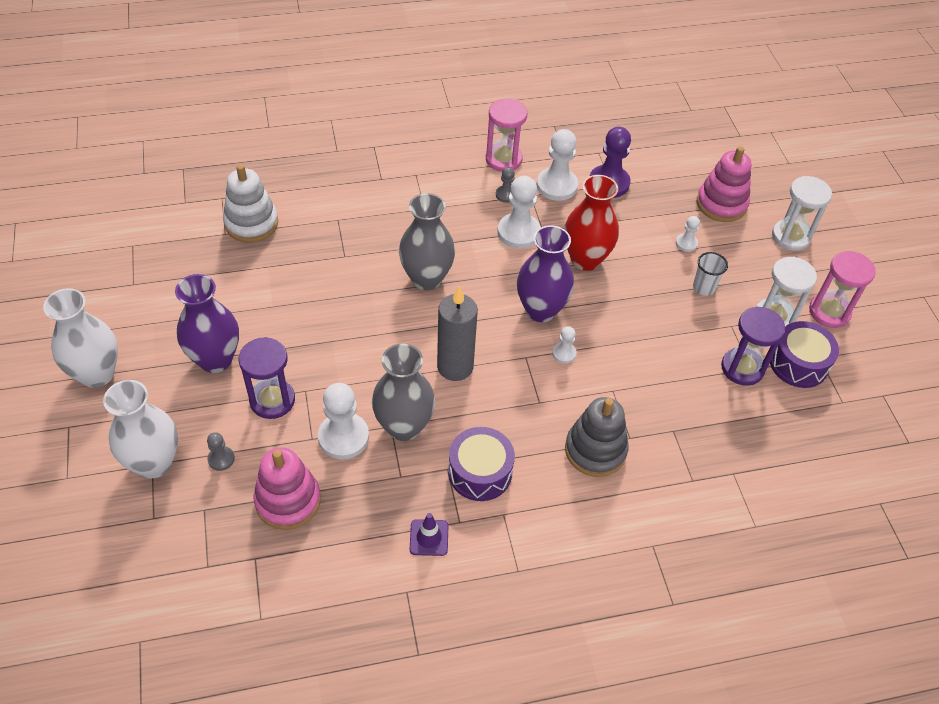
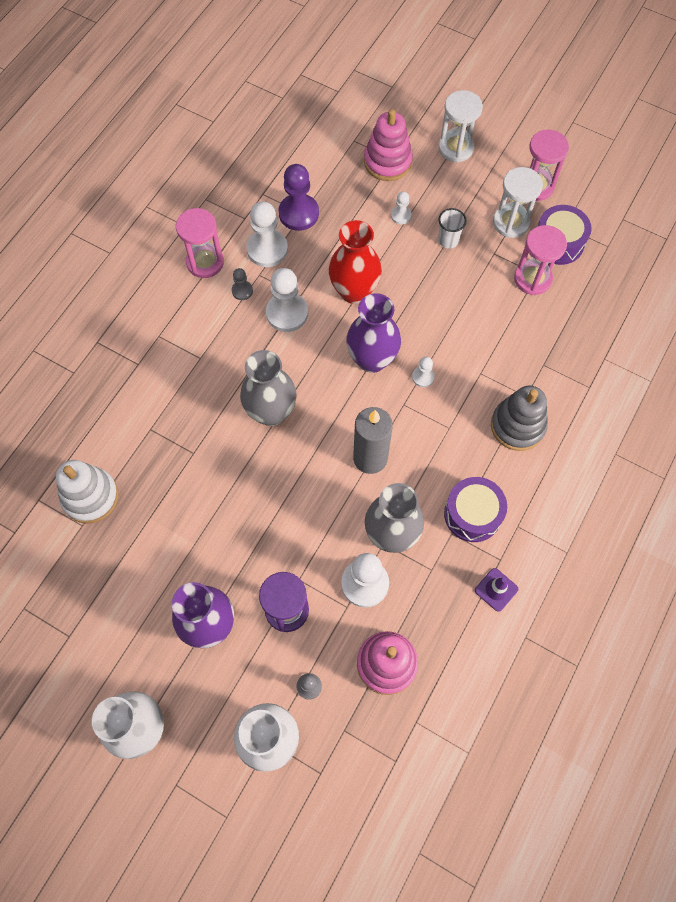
camera: 45 degrees left, 15 degrees up
purple hourglass [721,306,785,386] -> pink hourglass [514,225,567,295]

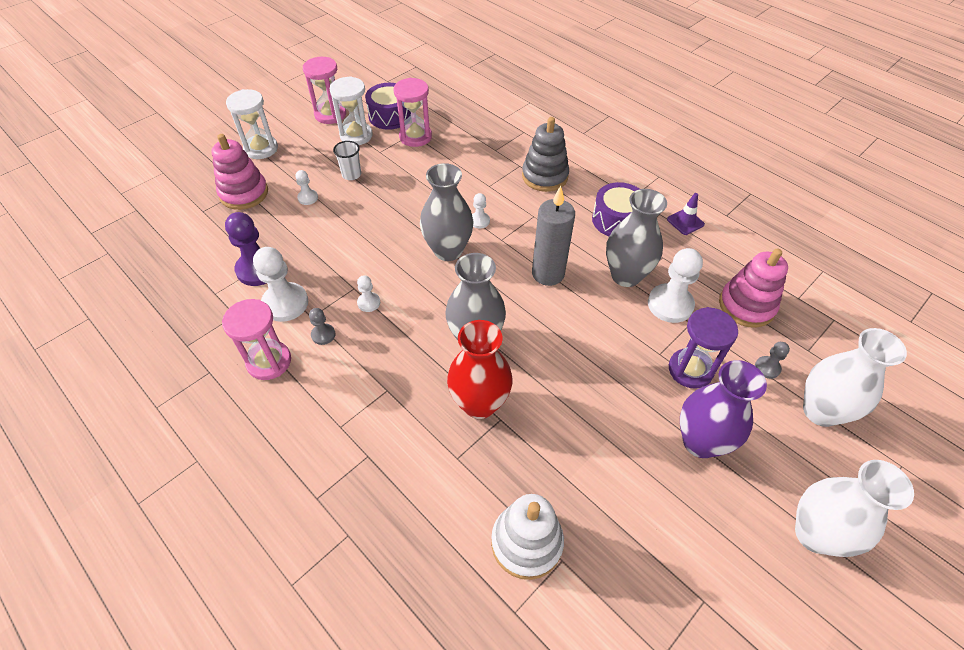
camera: 75 degrees left, 15 degrees down
white pawn [266,268,308,332] -> white pawn [357,275,380,312], size x0.51
red vase [329,220,382,304] -> red vase moved to [447,320,513,419]
purple vase [346,293,401,373] -> grey vase [420,163,474,261]

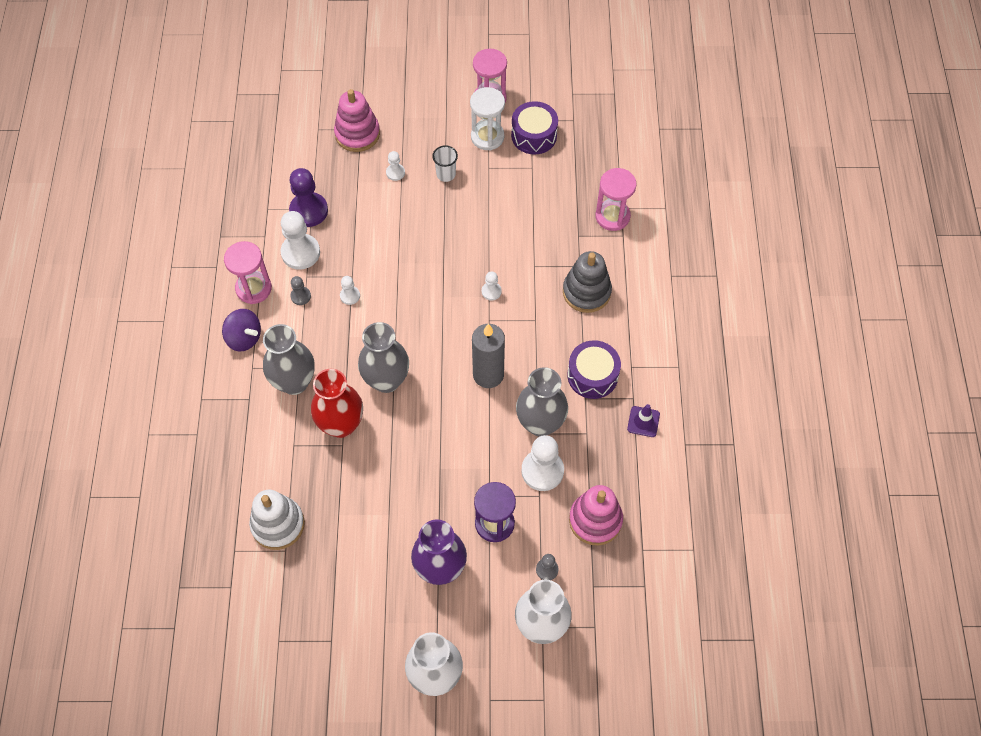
camera: 45 degrees right, 10 degrees up
white hourglass [226,89,278,159] -> none
pink hourglass [393,78,432,147] -> pink hourglass moved to [595,168,636,231]
grey vase [420,163,474,261] -> grey vase moved to [263,324,314,395]
none -> purple spinning top [222,309,261,352]

